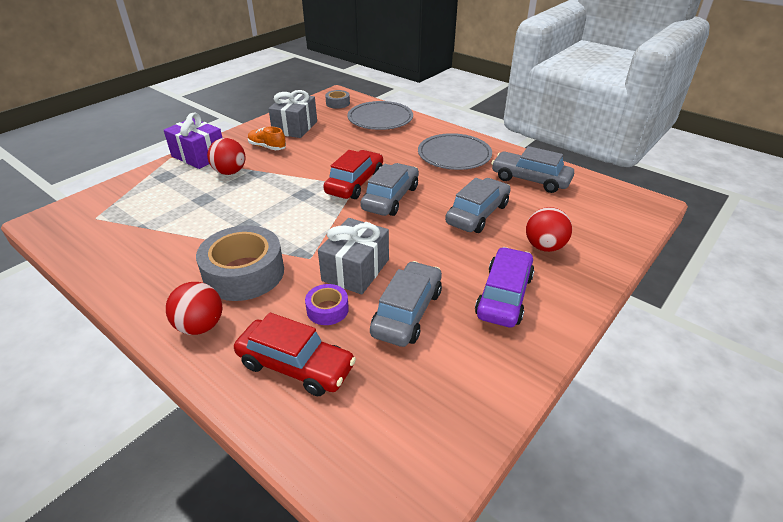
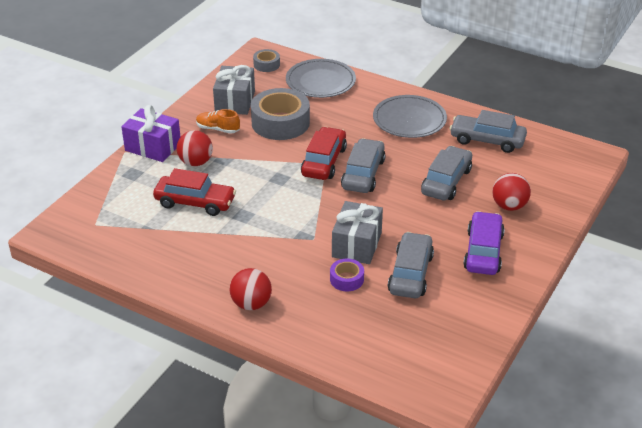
camera: 10 degrees left, 0 degrees up
grey tape [196,225,284,301] -> grey tape moved to [251,88,310,140]
red car [234,312,356,396] -> red car moved to [153,168,236,216]

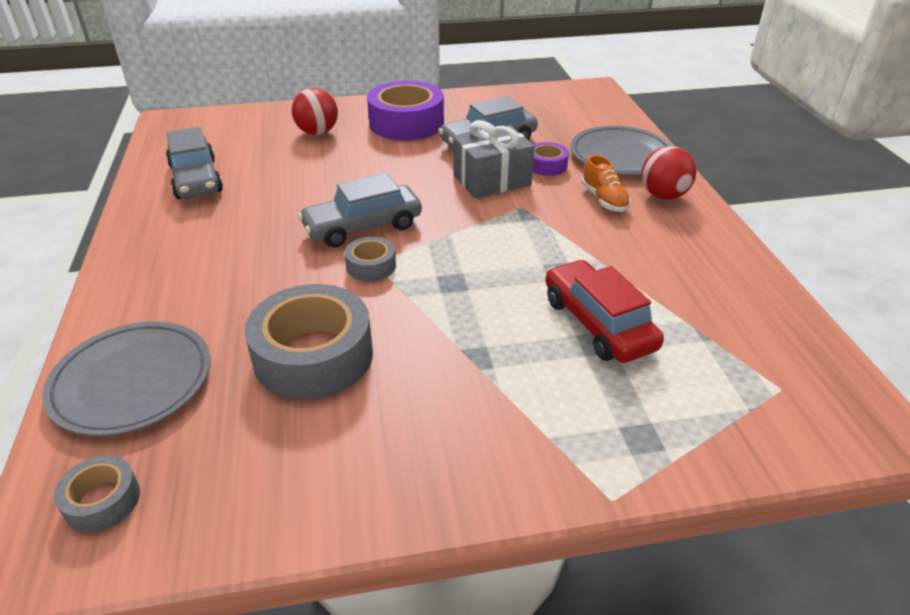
camera: 130 degrees left, 0 degrees up
purple gift [121,105,180,162] -> none
red ball [177,130,213,166] -> none
orange shoe [196,109,240,133] -> orange shoe moved to [581,155,631,212]
grey gift [213,65,255,115] -> none
red car [301,127,347,180] -> grey tape [345,237,396,281]
grey plate [373,95,447,138] -> grey plate moved to [571,126,672,175]
grey car [421,146,472,201] -> none
purple car [463,211,505,275] -> purple tape [367,81,444,140]

